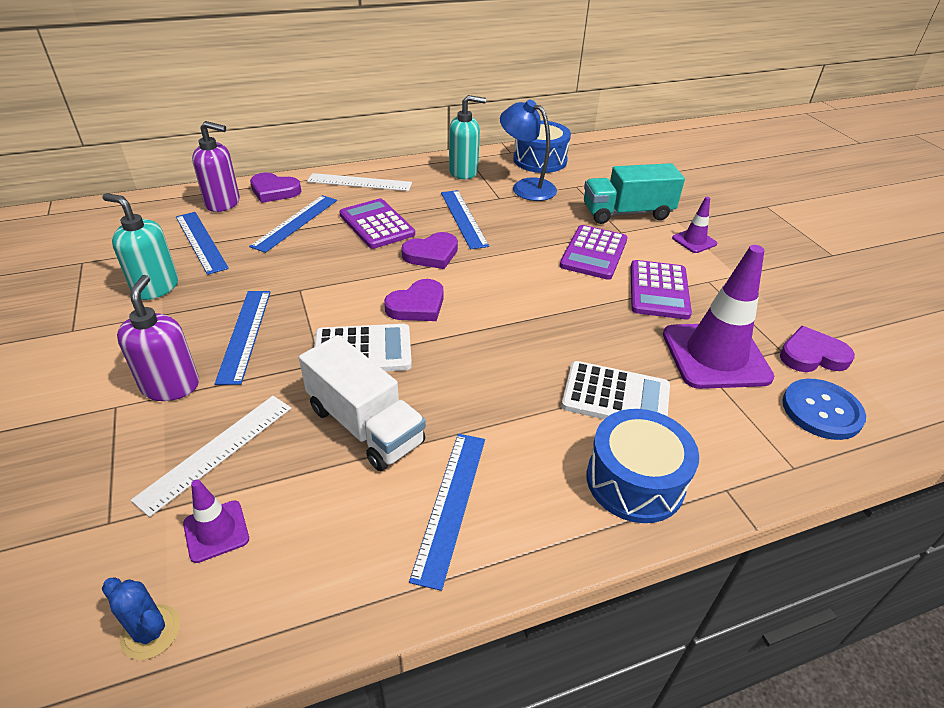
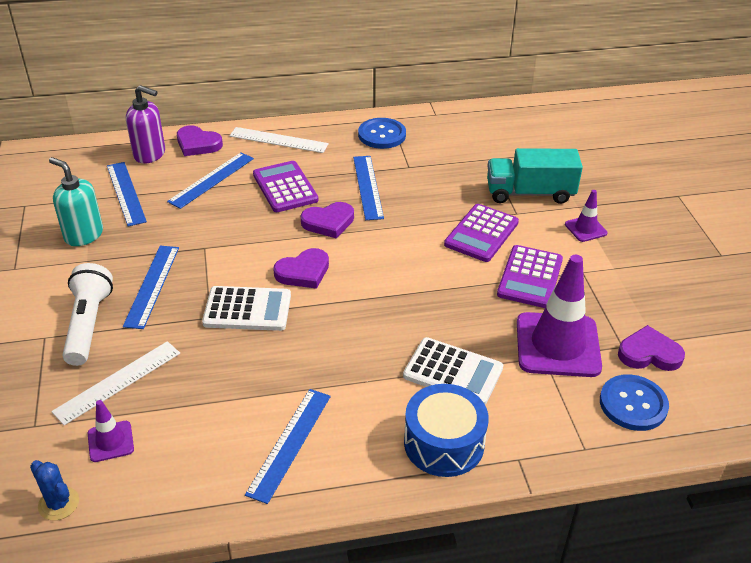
camera: 10 degrees right, 0 degrees up
purple soap dispenser [117,275,199,401] -> white flashlight [62,263,113,366]
white truck [299,335,426,471] -> none
turquoise soap dispenser [449,95,486,179] -> blue button [358,118,406,149]
blue lamp [500,100,557,201] -> none
blue drum [513,120,571,173] -> none

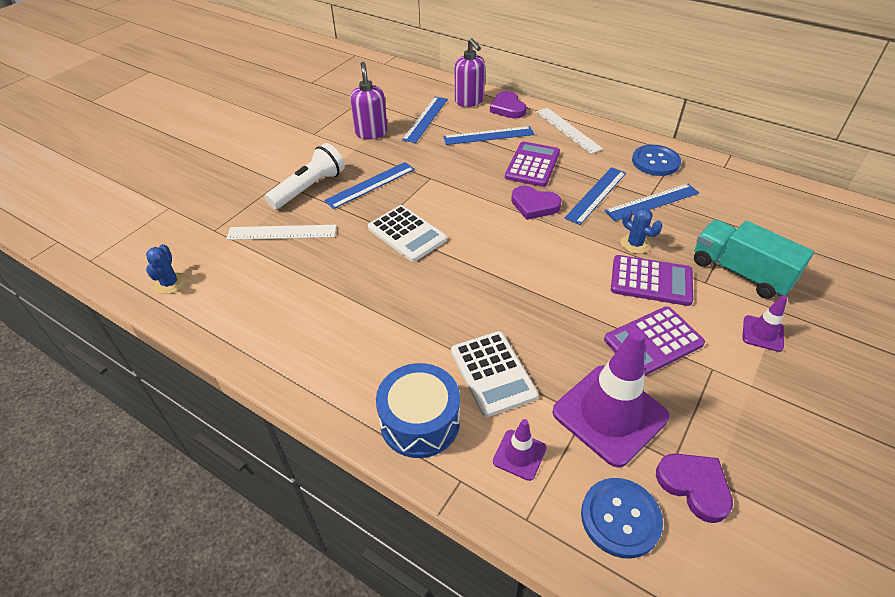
camera: 45 degrees right, 5 degrees up
turquoise soap dispenser [49,157,103,246] -> purple soap dispenser [350,62,388,139]
purple traffic cone [88,400,134,462] -> purple traffic cone moved to [493,419,546,481]
blue ruler [245,389,331,504] -> blue ruler moved to [604,184,699,221]
purple heart [273,248,329,289] -> none
purple calculator [444,204,519,262] -> purple calculator turned 150 degrees counterclockwise [611,255,693,306]
none -> blue cactus [621,208,662,254]

